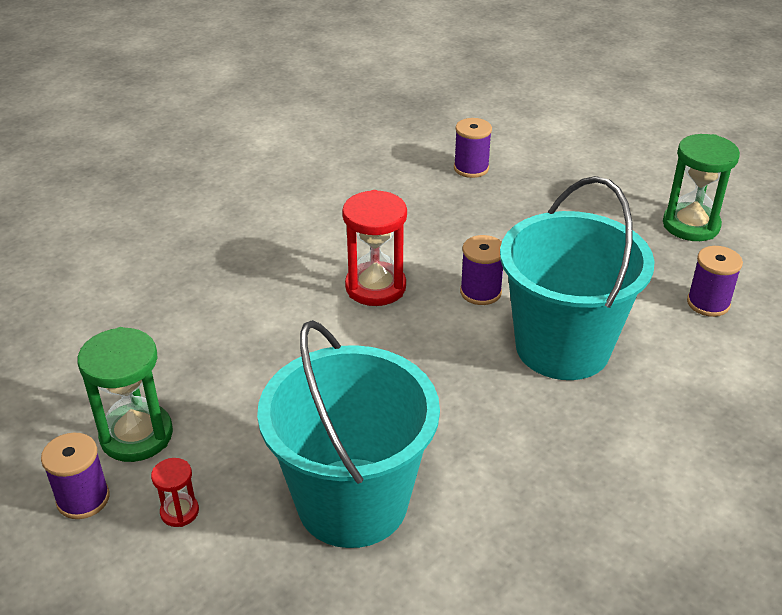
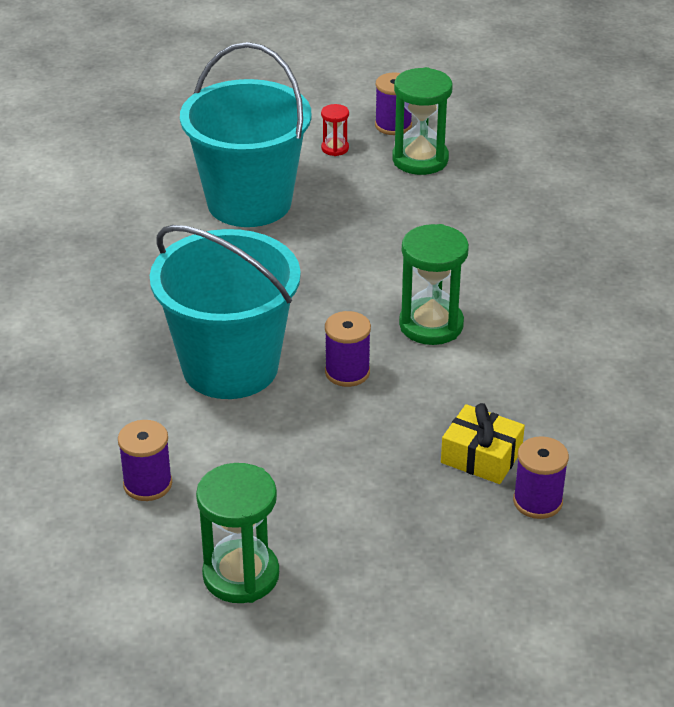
camera: 135 degrees right, 0 degrees up
red hourglass [342,190,407,306] -> green hourglass [399,224,469,345]
none -> yellow gift [441,403,525,484]

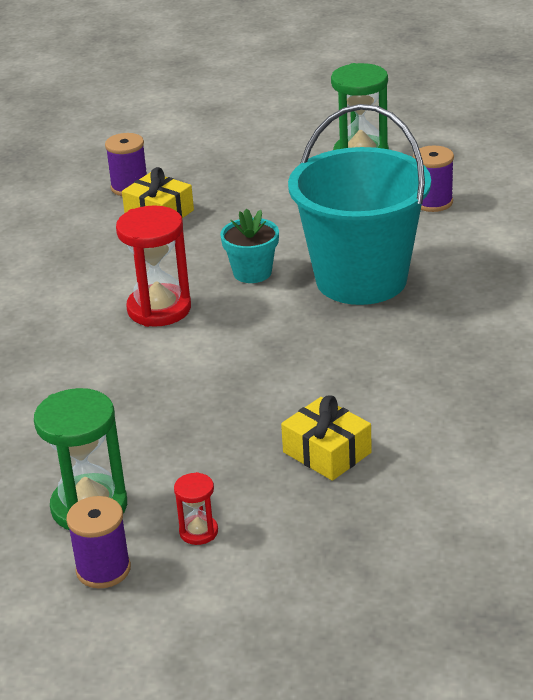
camera: 170 degrees left, 5 degrees down
turquoise bucket [180,42,312,227] -> yellow gift [281,395,372,481]
purple spool [325,311,371,387] -> turquoise flower pot [220,208,279,283]
green hourglass [399,224,469,345] -> red hourglass [116,205,191,327]

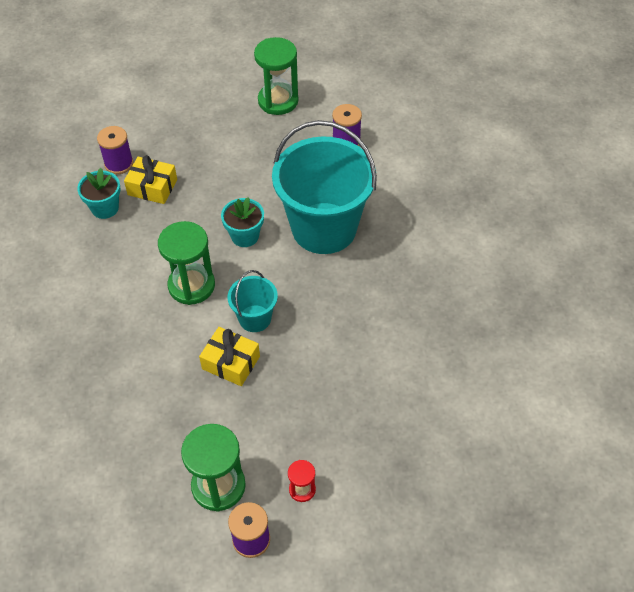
camera: 20 degrees left, 20 degrees up
red hourglass [116,205,191,327] -> green hourglass [158,221,215,305]
yellow gift [281,395,372,481] -> yellow gift moved to [199,327,260,386]
none -> turquoise flower pot [77,168,121,219]
none -> turquoise bucket [228,270,278,332]

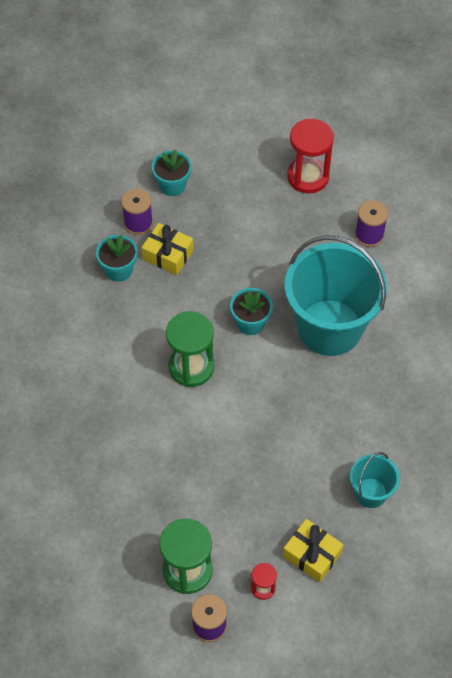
camera: 10 degrees right, 5 degrees up
yellow gift [199,327,260,386] -> yellow gift moved to [283,519,344,582]
turquoise bucket [228,270,278,332] -> turquoise bucket moved to [350,452,400,508]
green hourglass [254,37,299,115] -> red hourglass [287,119,334,193]
none -> turquoise flower pot [152,149,191,196]

